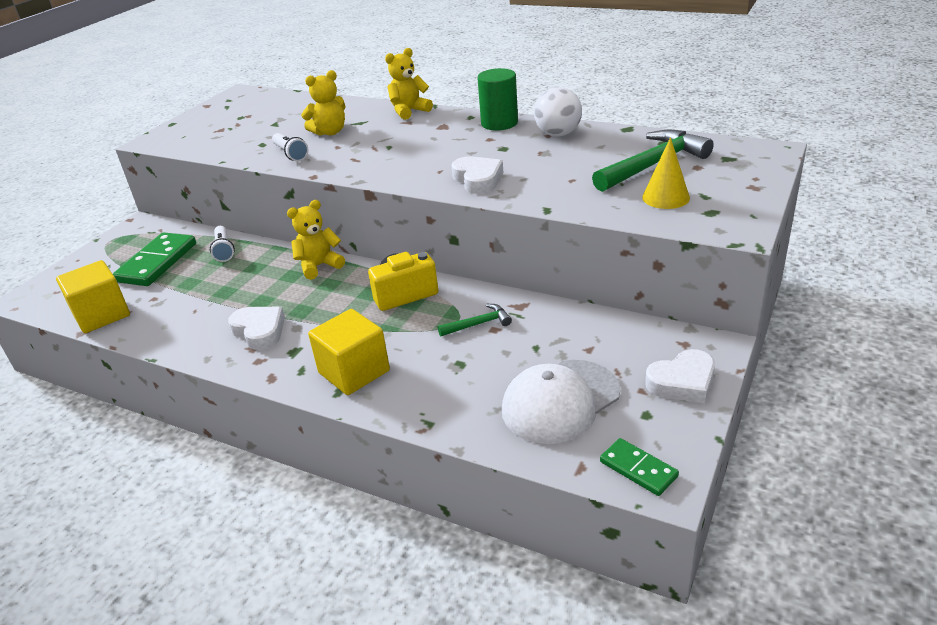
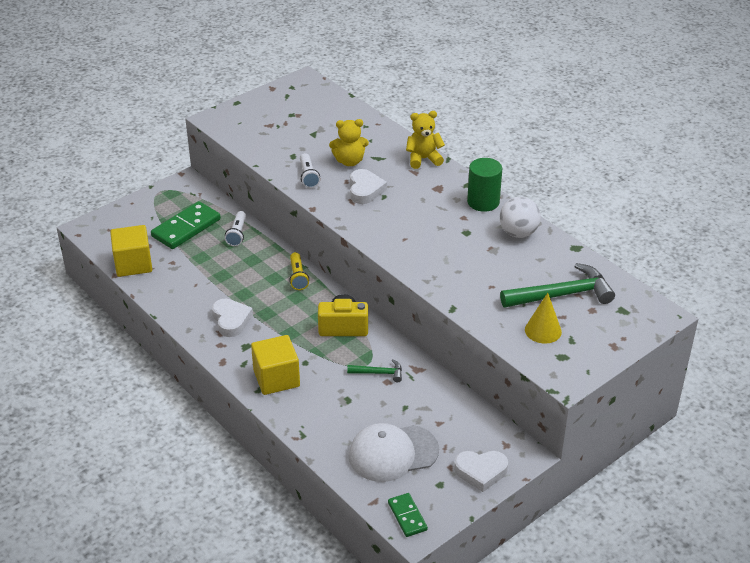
camera: 20 degrees right, 5 degrees up
yellow teddy bear [287,200,345,280] -> yellow flashlight [289,252,309,290]
white heart [451,156,503,194] -> white heart moved to [350,169,387,204]

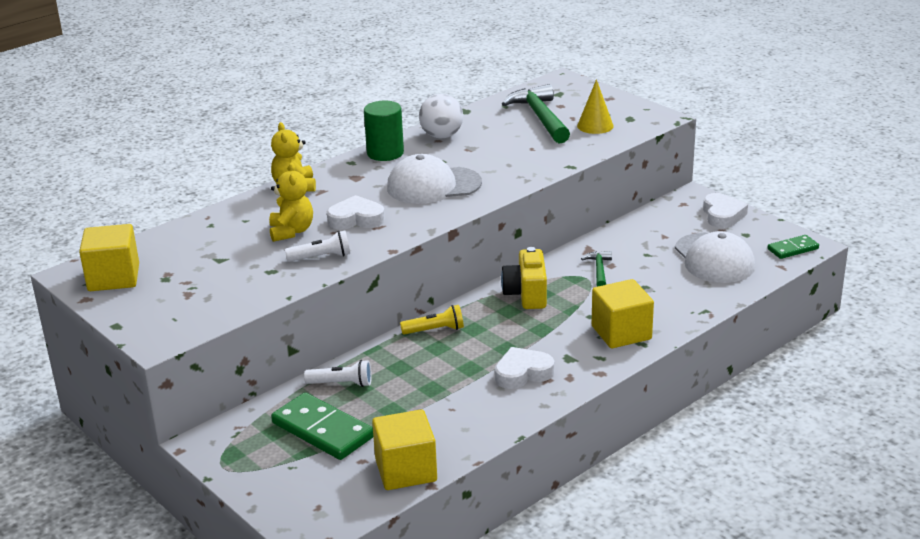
camera: 90 degrees left, 10 degrees down
none -> yellow cube [79,224,139,291]
none -> white cap [387,154,482,204]

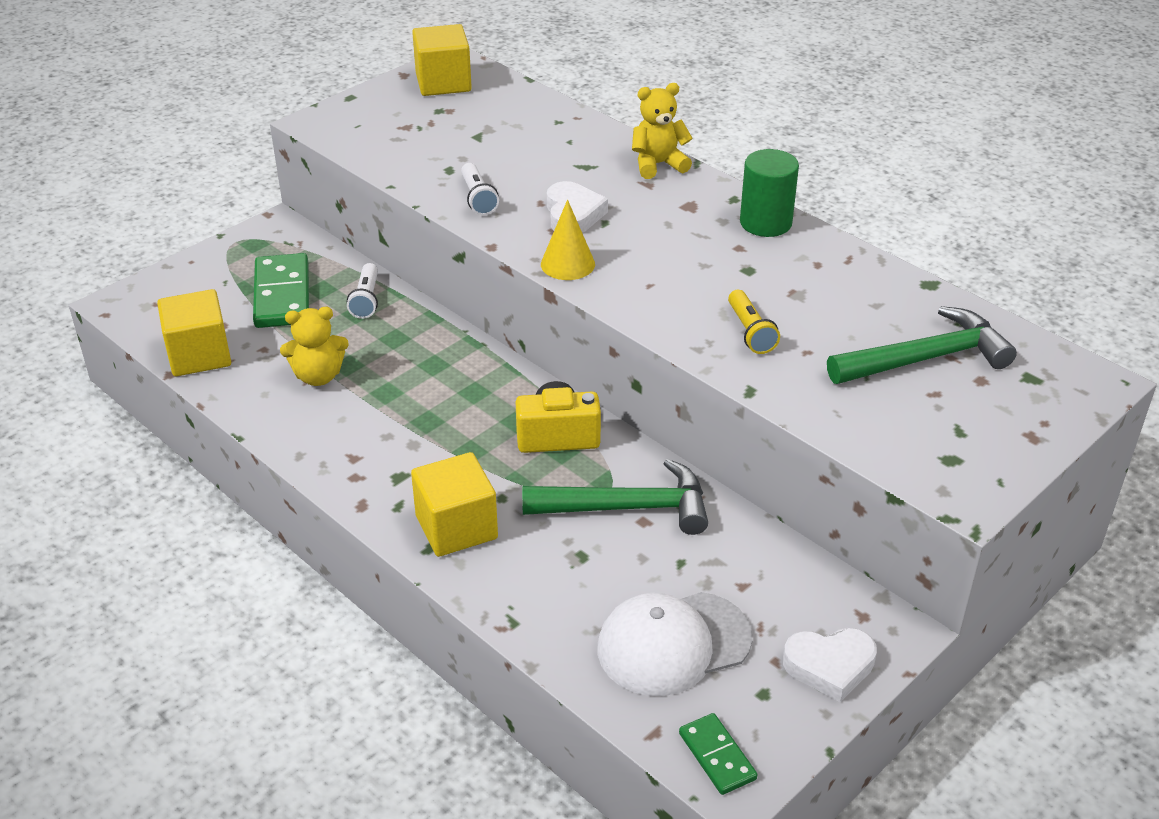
camera: 85 degrees right, 10 degrees up
yellow teddy bear [269,162,313,242] -> yellow teddy bear moved to [280,307,349,386]
green domino [271,393,373,460] -> green domino turned 45 degrees counterclockwise [253,253,309,328]
white cap [387,154,482,204] -> none
yellow flashlight [400,305,464,335] -> yellow flashlight moved to [728,290,780,354]
white ball [419,94,463,138] -> none
white heart [495,347,554,389] -> none
yellow cone [577,79,614,134] -> yellow cone moved to [541,200,595,280]
green hammer [581,251,612,287] -> green hammer [522,459,708,535], size x1.98

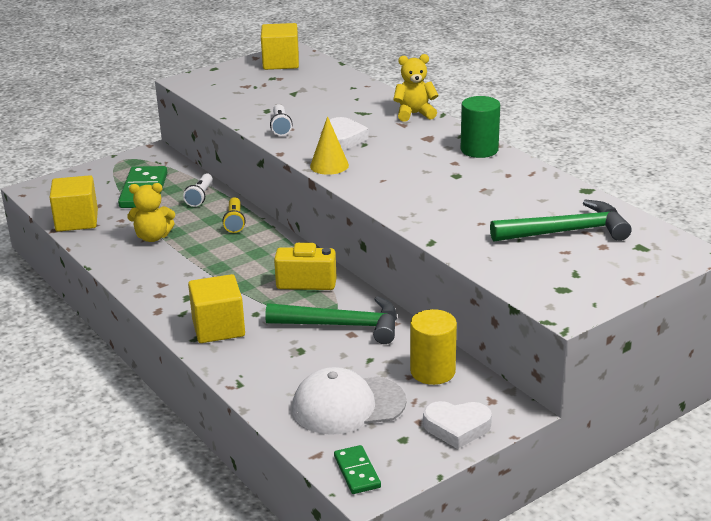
camera: 10 degrees right, 10 degrees down
yellow flashlight [728,290,780,354] -> yellow flashlight moved to [222,197,246,233]
none -> yellow cylinder [410,309,457,385]

